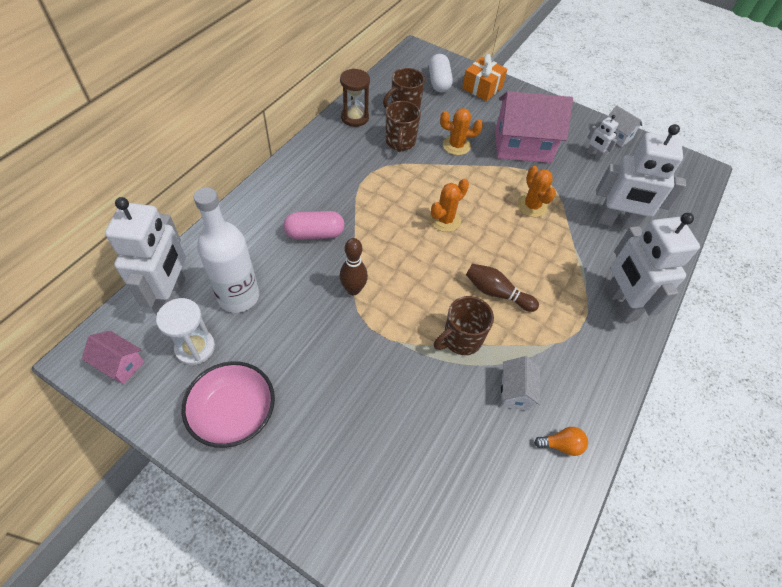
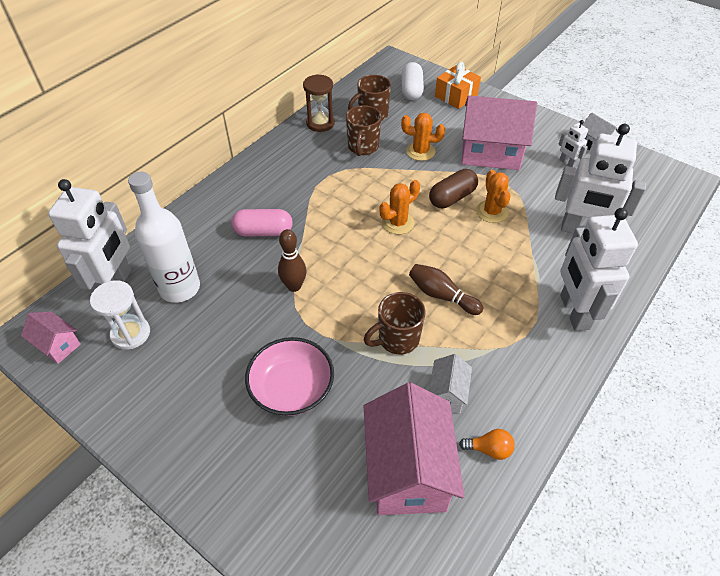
camera: 10 degrees right, 5 degrees down
pink bowl [182,361,275,448] -> pink bowl moved to [245,337,334,416]
none -> pink house [364,383,465,515]
none -> brown capsule [429,169,478,208]

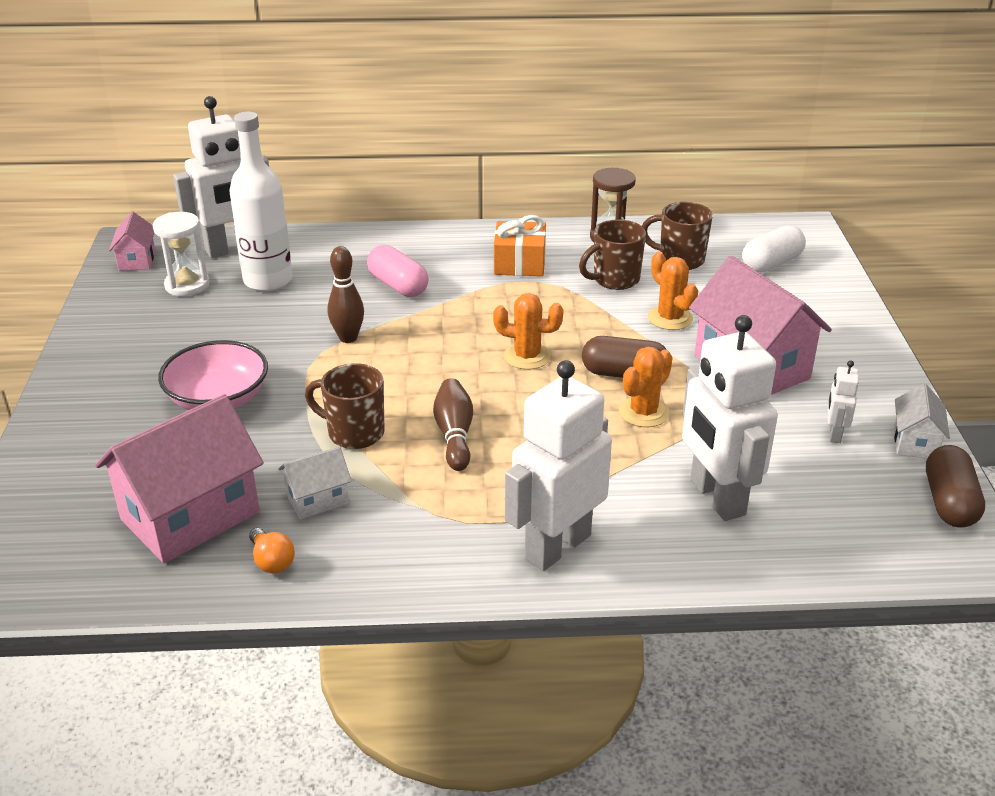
camera: 50 degrees right, 15 degrees down
orange gift [435,62,481,109] -> orange gift moved to [494,215,546,276]
none -> brown capsule [926,445,985,528]

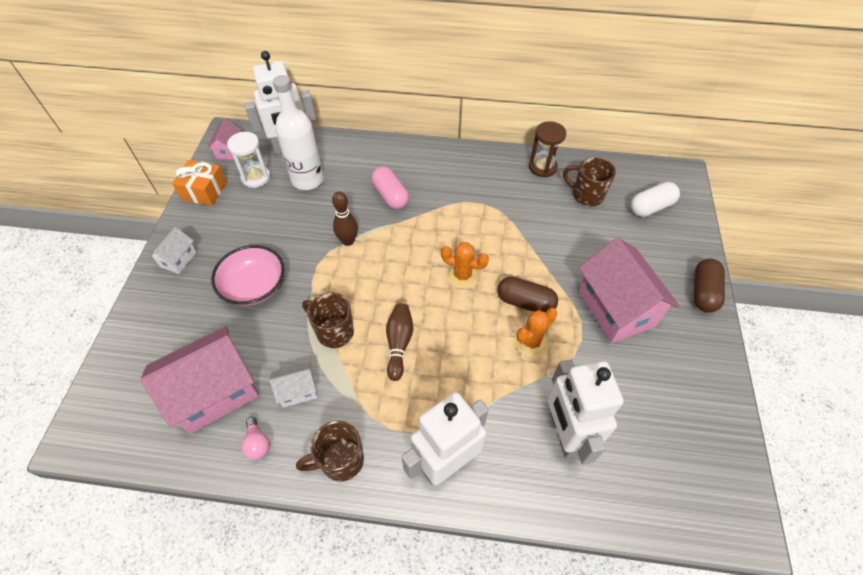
camera: 10 degrees right, 20 degrees up
orange light bulb [249,528,295,574] -> pink light bulb [241,417,270,460]
orange gift [494,215,546,276] -> orange gift moved to [172,160,227,206]
brown mug [579,219,646,290] -> brown mug moved to [296,421,364,481]
orange cactus [648,251,698,330] -> none
white robot [828,361,859,443] -> none
white house [894,383,950,459] -> white house moved to [148,227,197,274]
brown capsule [926,445,985,528] -> brown capsule moved to [694,259,725,313]

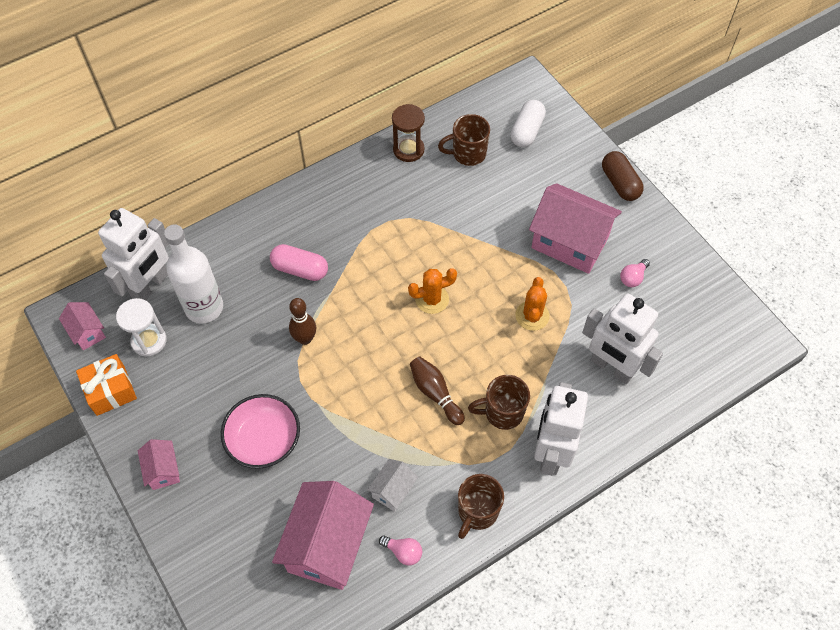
camera: 40 degrees left, 5 degrees up
white house [148,227,197,274] -> pink house [138,439,180,490]
brown mug [302,293,354,348] -> brown mug moved to [468,375,530,430]
brown capsule [497,277,558,313] -> none
none -> pink light bulb [620,259,650,287]

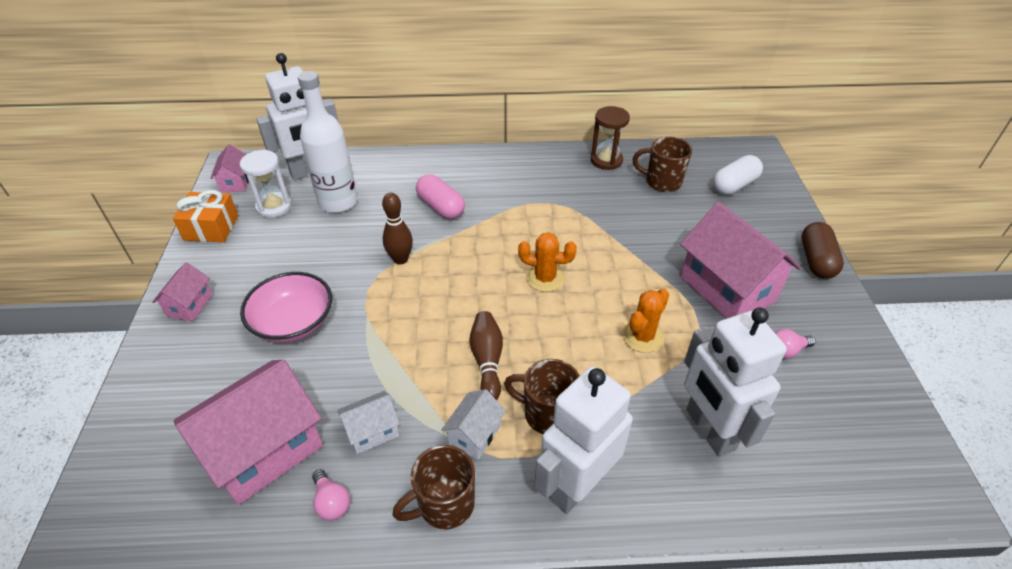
camera: 30 degrees right, 15 degrees down
none -> white house [441,389,506,460]

